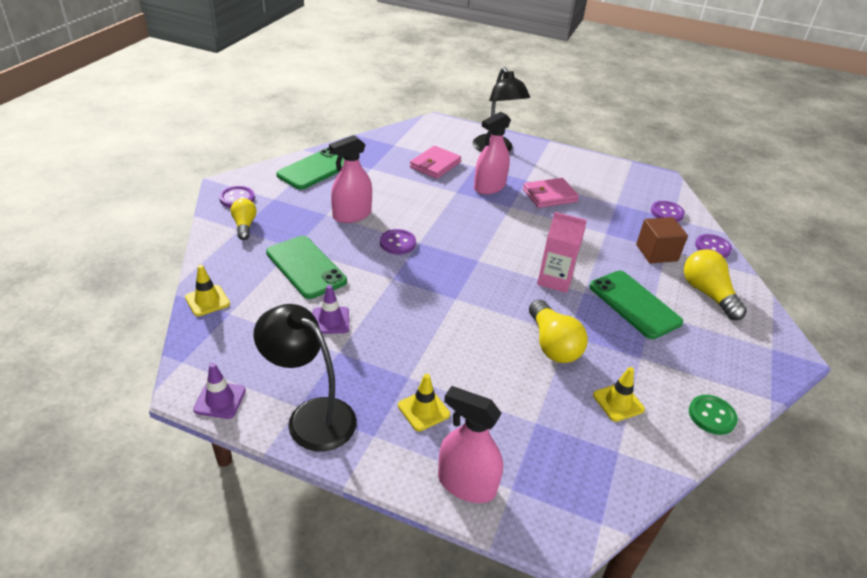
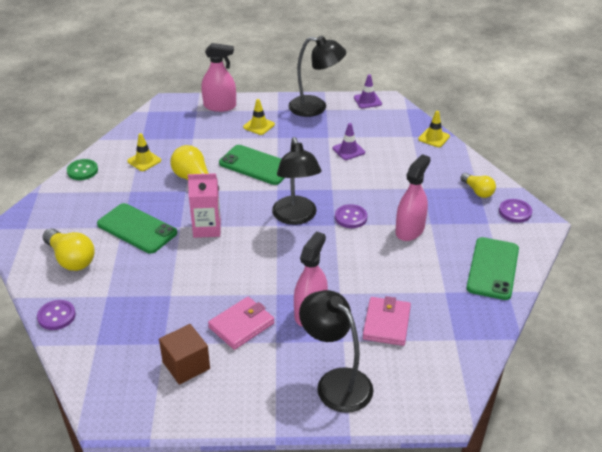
camera: 160 degrees right, 0 degrees up
green phone [266,236,347,299] -> green phone moved to [219,145,285,185]
brown cube [636,217,688,263] -> brown cube moved to [159,324,210,384]
purple button [651,201,685,222] -> none
none -> black lamp [272,137,322,225]

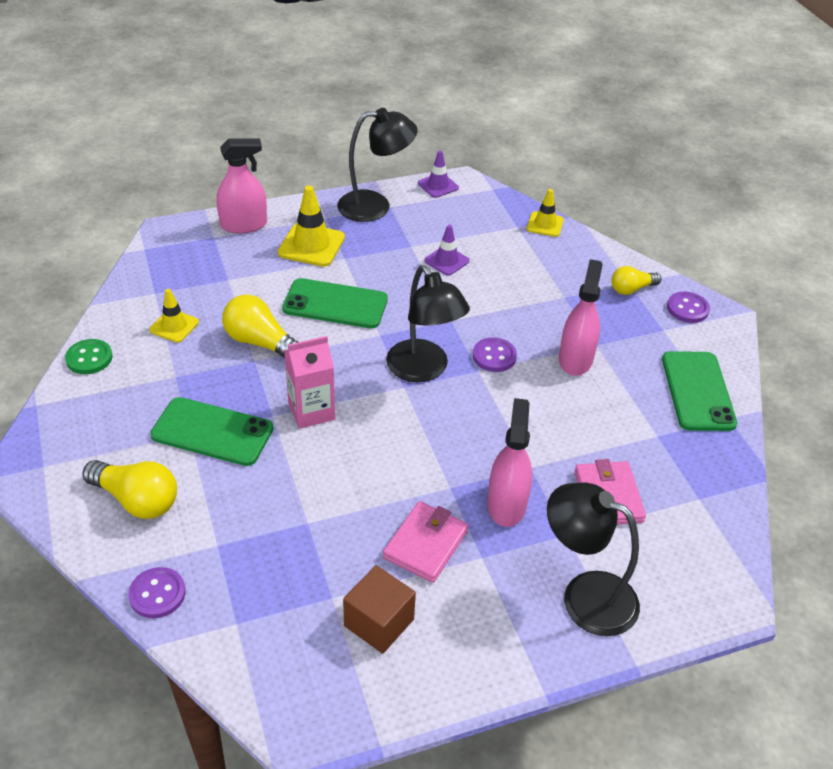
camera: 20 degrees left, 5 degrees up
yellow traffic cone [243,99,275,135] -> yellow traffic cone [278,186,345,267], size x1.61
yellow light bulb [460,173,496,198] -> yellow light bulb turned 120 degrees clockwise [612,266,661,295]

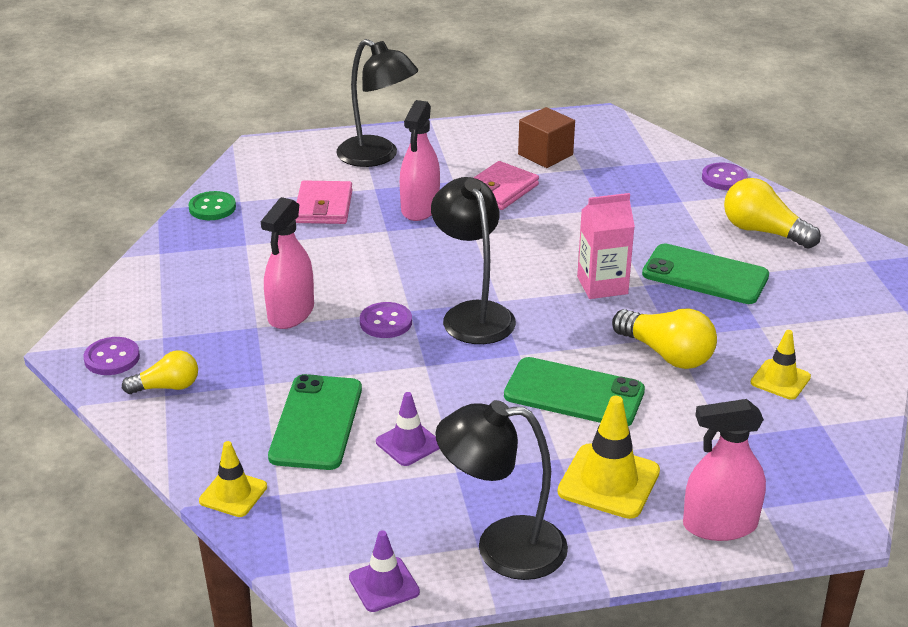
camera: 170 degrees left, 10 degrees down
green button [65,339,112,374] -> green button moved to [188,191,236,220]
green phone [662,351,737,431] -> green phone moved to [268,374,362,470]

